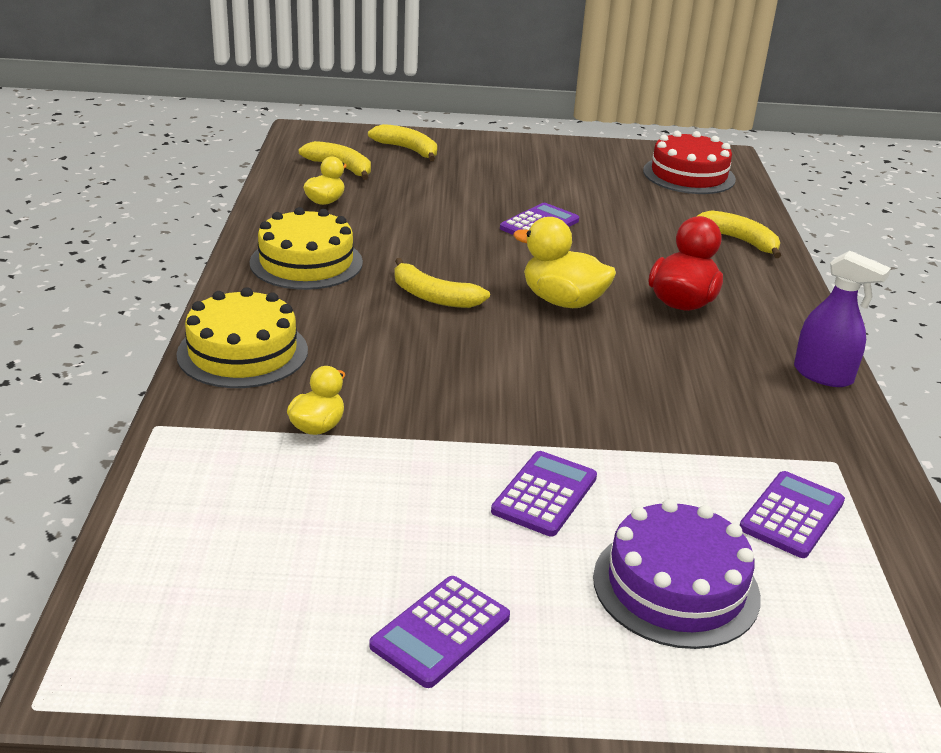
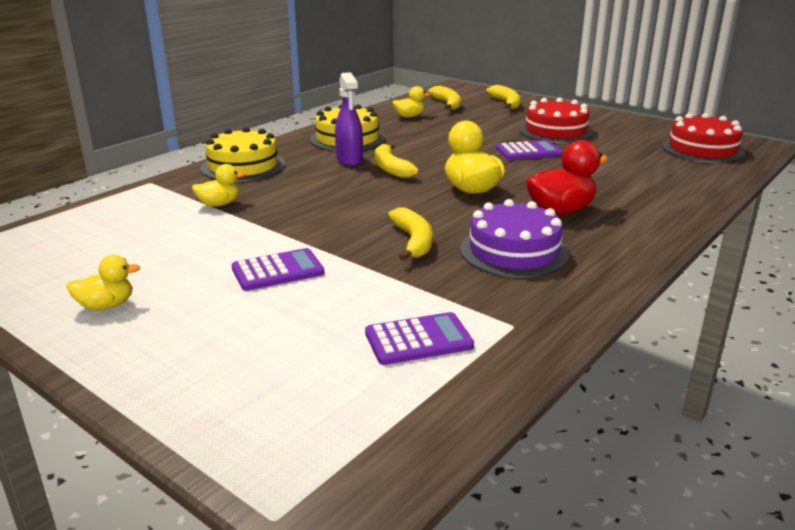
camera: 40 degrees right, 5 degrees down
purple calculator [369,576,510,688] -> yellow duck [66,255,140,310]
purple cake [593,499,761,649] -> purple cake moved to [460,199,569,278]
yellow banana [696,210,781,258] -> yellow banana moved to [388,207,433,261]
purple spray bottle [794,251,891,387] -> purple spray bottle moved to [335,72,363,166]
none -> red cake [519,97,594,143]

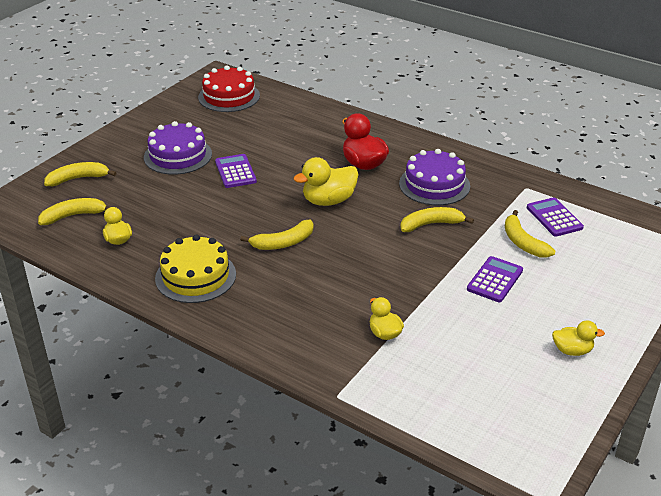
camera: 95 degrees left, 10 degrees up
yellow duck [66,255,140,310] -> yellow duck turned 120 degrees clockwise [552,321,605,356]
yellow cake [201,127,285,182] -> none
purple calculator [232,248,324,291] -> purple calculator turned 60 degrees clockwise [467,256,523,302]
purple spray bottle [335,72,363,166] -> none
red cake [519,97,594,143] -> purple cake [144,121,212,175]
none -> yellow banana [505,210,555,258]

